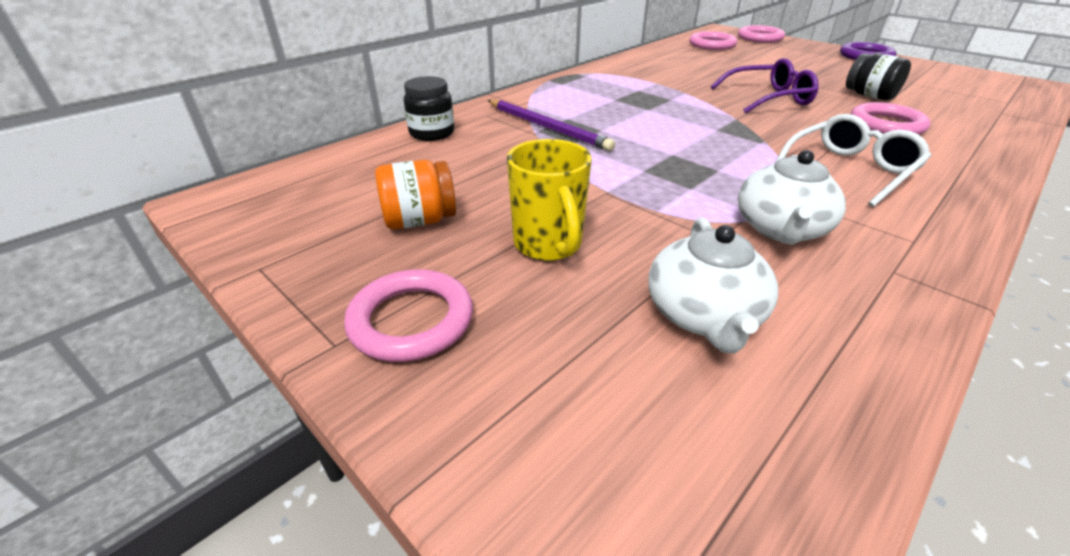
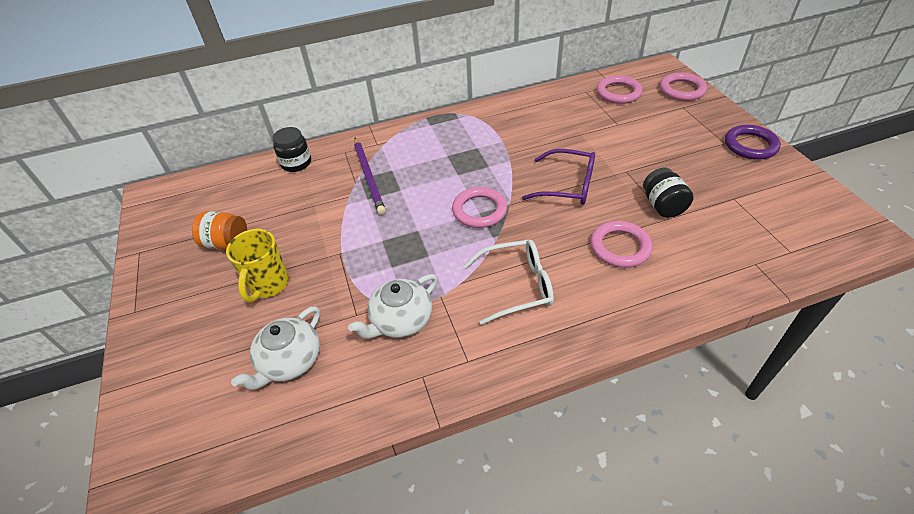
camera: 30 degrees right, 10 degrees up
pink ring [344,269,473,362] -> pink ring moved to [452,187,507,228]

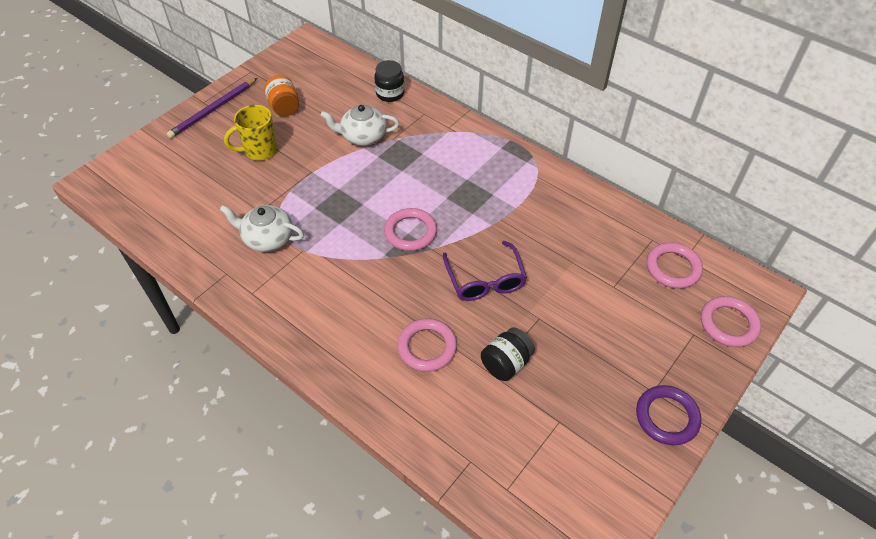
camera: 55 degrees right, 5 degrees up
white teapot [231,306,320,390] -> white teapot moved to [321,105,399,146]
purple pencil [354,138,386,215] -> purple pencil moved to [167,78,257,139]
white glasses [463,240,554,325] -> none

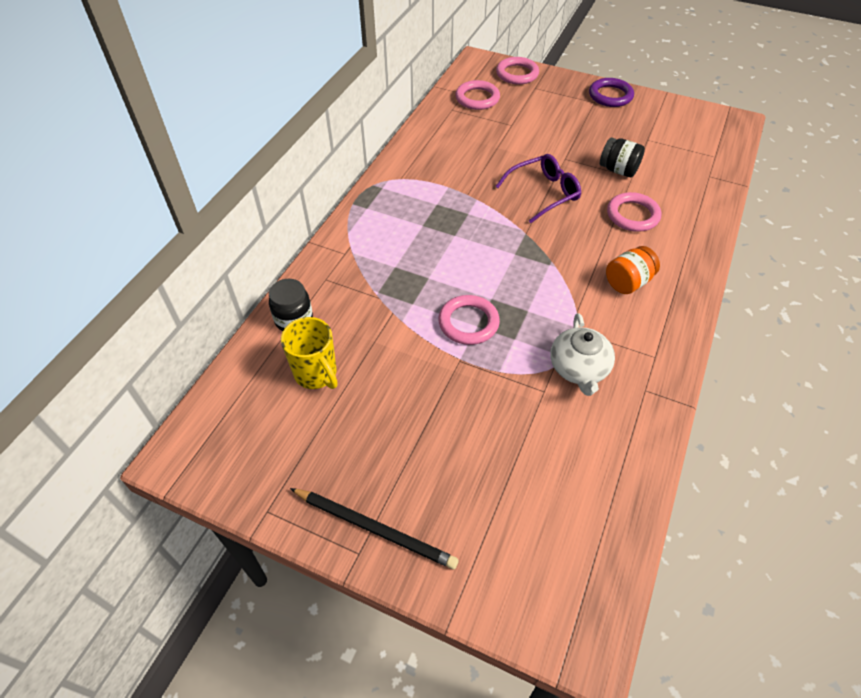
camera: 105 degrees left, 0 degrees up
purple pencil [167,78,257,139] -> black pencil [290,488,459,569]
yellow mug [224,105,278,161] -> yellow mug moved to [281,317,337,389]
orange jar [264,75,299,116] -> orange jar moved to [606,246,660,294]
white teapot [321,105,399,146] -> none
pink ring [384,208,437,251] -> pink ring moved to [438,295,500,345]

